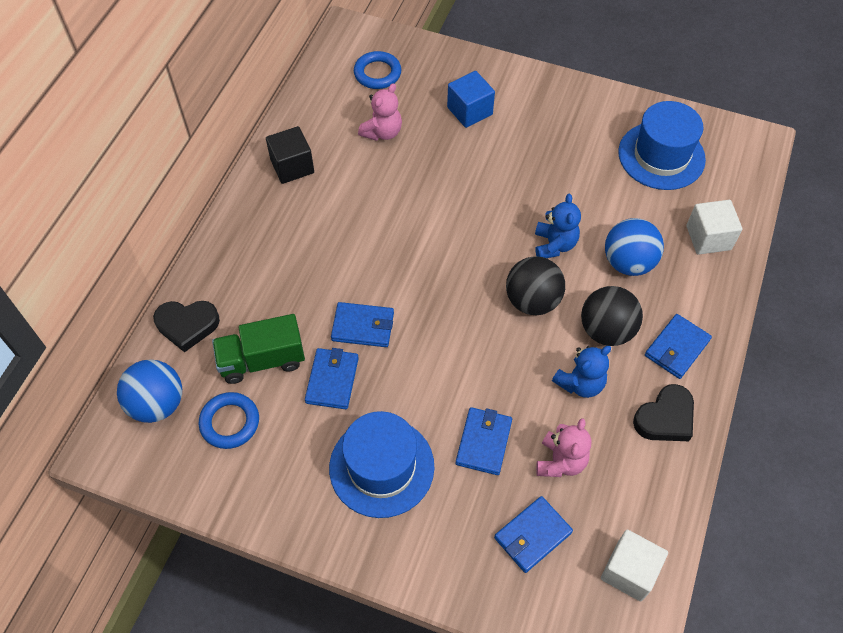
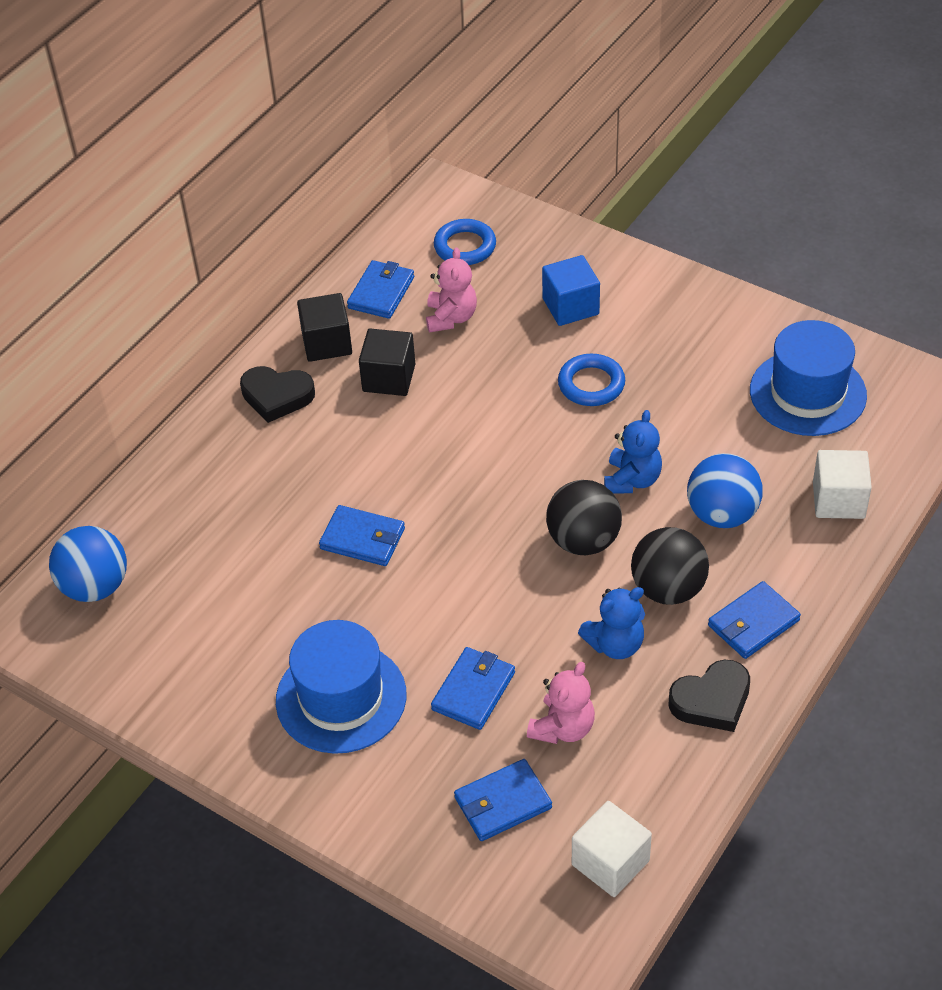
camera: 15 degrees right, 10 degrees down
black heart [153,301,220,352] -> black heart moved to [240,366,315,423]
blue ring [199,392,259,449] -> blue ring moved to [558,354,625,406]
green truck [212,314,305,384] -> none
blue wallet [305,348,359,409] -> blue wallet moved to [347,260,414,319]
pink teddy bear [358,83,402,141] -> pink teddy bear turned 45 degrees counterclockwise [426,248,477,333]
none -> black cube [359,328,415,396]

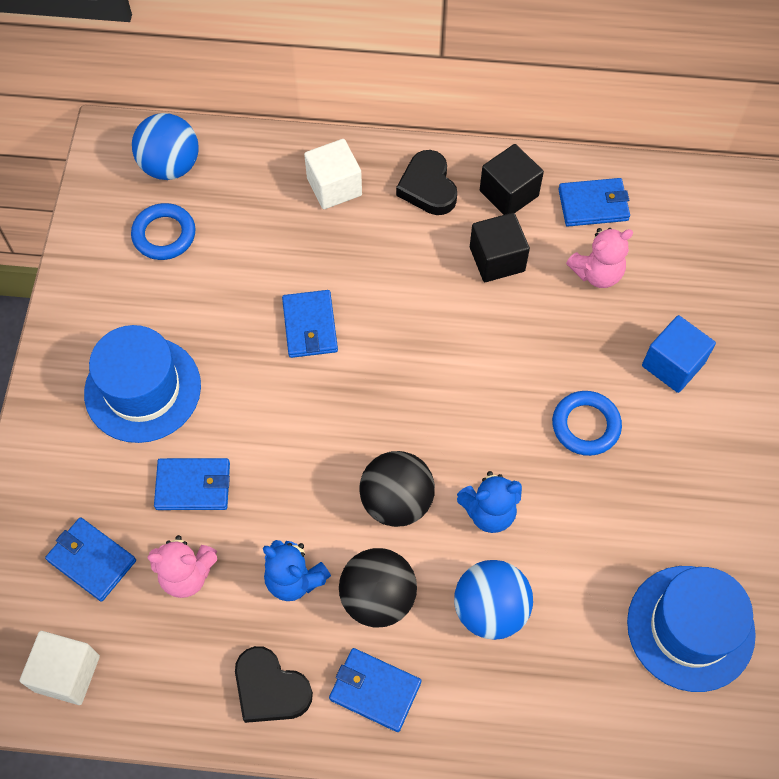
camera: 60 degrees right, 15 degrees up
blue ring [434,219,496,265] -> blue ring moved to [131,203,196,260]
white cube [813,450,872,519] -> white cube moved to [304,139,362,209]

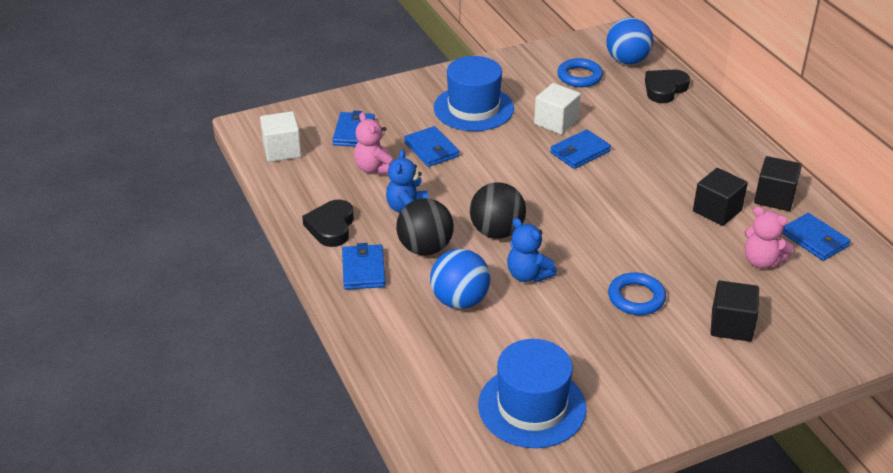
camera: 60 degrees right, 25 degrees down
white cube [304,139,362,209] -> white cube moved to [534,83,581,135]
black heart [396,150,457,215] -> black heart moved to [645,69,690,103]
blue cube [642,315,716,393] -> black cube [711,281,759,342]

